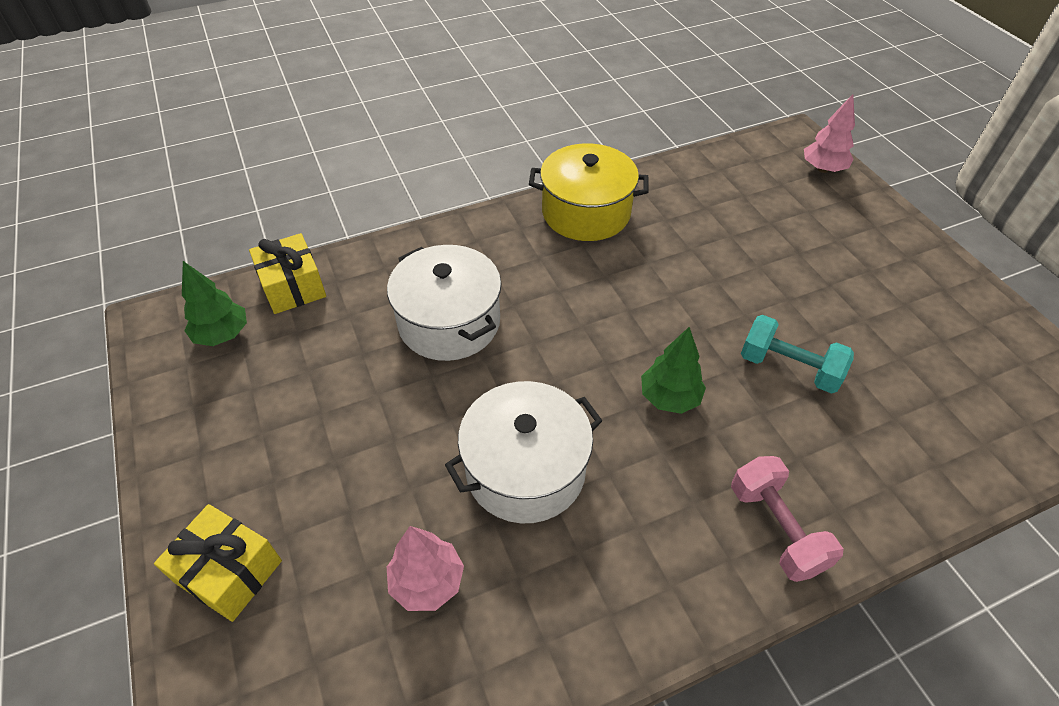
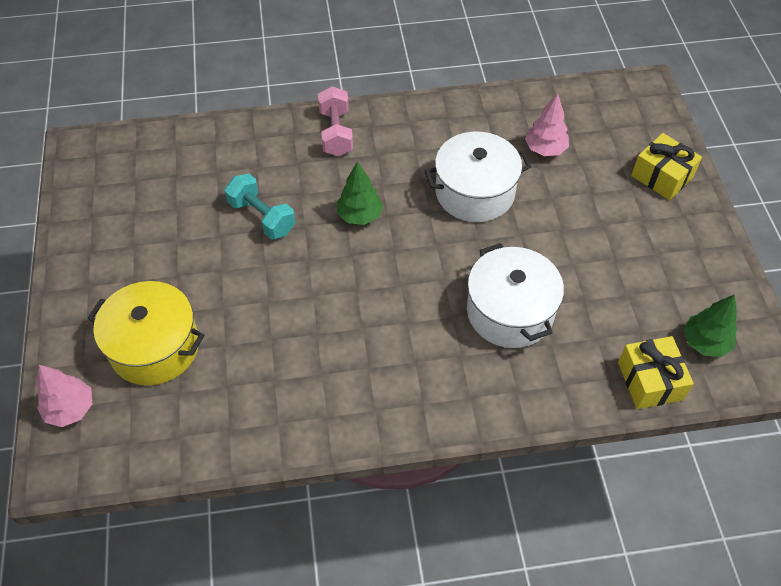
camera: 165 degrees left, 5 degrees up
yellow pot [529,143,649,241] -> yellow pot moved to [88,281,204,386]

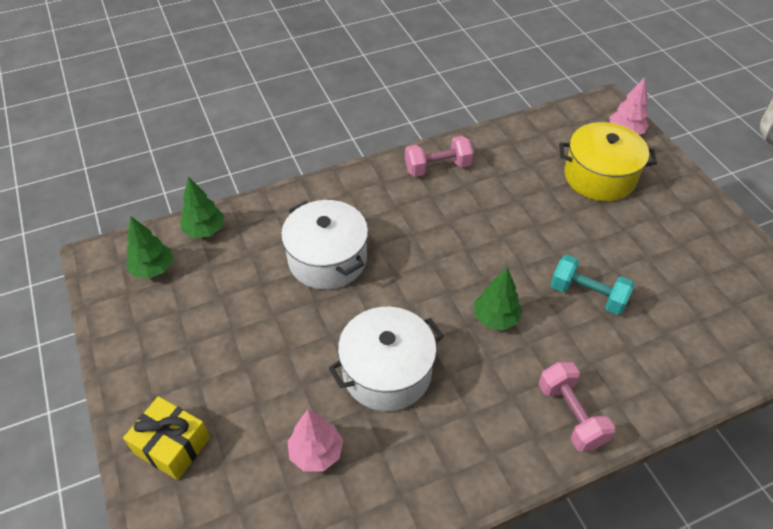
camera: 165 degrees right, 5 degrees down
yellow gift [618,336,694,409] -> green tree [180,176,225,238]
none -> pink dumbbell [405,136,473,177]

